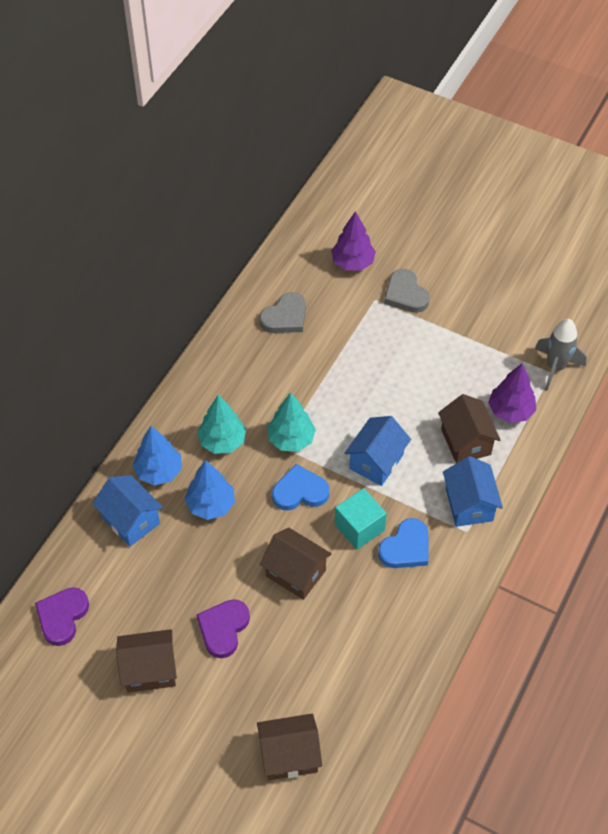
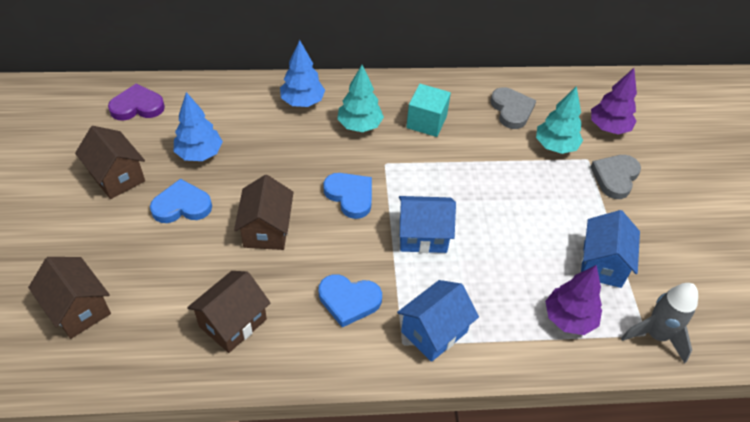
camera: 55 degrees right, 5 degrees down
blue house [93,475,163,547] -> blue house moved to [581,210,640,288]
blue tree [185,460,235,520] -> blue tree moved to [174,92,223,161]
purple heart [196,599,250,658] -> blue heart [150,179,212,223]
grey heart [259,292,306,333] -> grey heart turned 120 degrees counterclockwise [490,87,536,129]
turquoise tree [267,392,316,452] -> turquoise tree moved to [536,86,583,154]
turquoise cube [335,488,387,549] -> turquoise cube moved to [406,84,451,137]
brown house [438,394,500,463] -> brown house moved to [187,271,270,353]

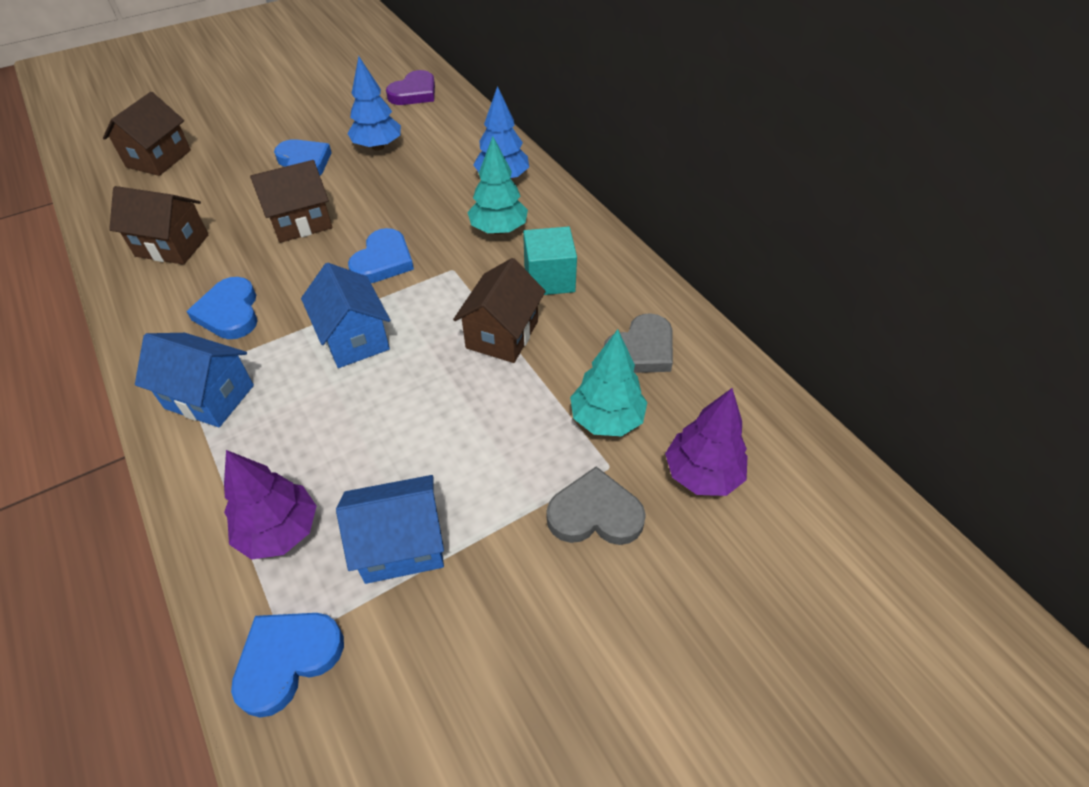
camera: 65 degrees right, 0 degrees up
brown house [75,126,145,199] -> brown house moved to [453,258,546,363]
purple heart [108,83,165,121] -> purple heart turned 75 degrees clockwise [386,70,435,105]
grey rocket [621,283,698,364] -> blue heart [231,613,344,718]

